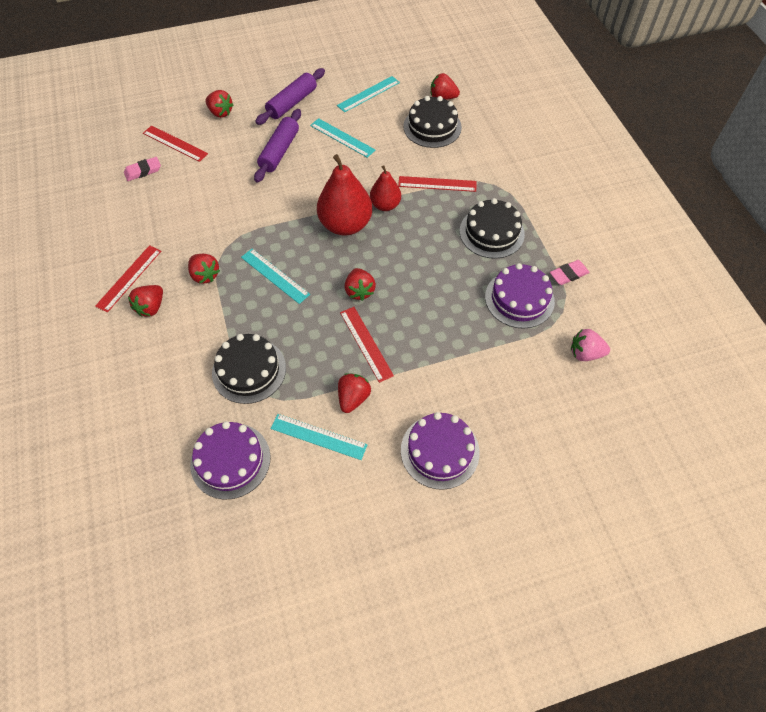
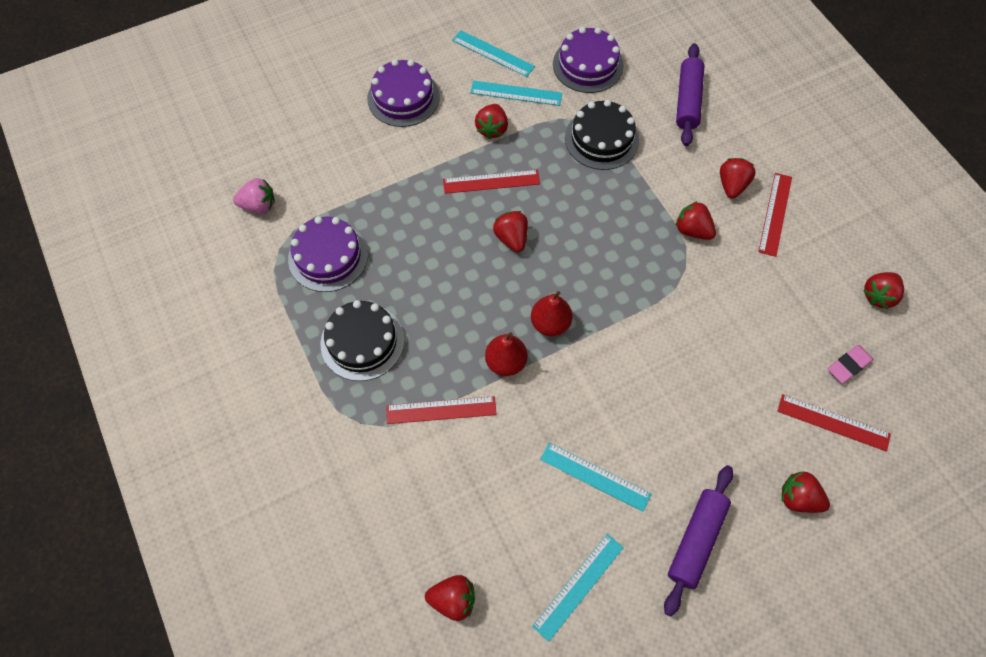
camera: 170 degrees right, 5 degrees up
turquoise ruler [241,249,310,304] -> turquoise ruler moved to [452,30,535,77]
purple rolling pin [254,109,301,182] -> purple rolling pin moved to [676,43,705,146]
red pear [317,154,372,236] -> red pear [531,291,572,336], size x0.59
red ruler [340,307,394,383] -> red ruler turned 60 degrees counterclockwise [443,170,540,194]
black cake [403,96,462,148] -> none
pink eraser [550,260,590,285] -> none
none -> red strawberry [863,272,904,309]

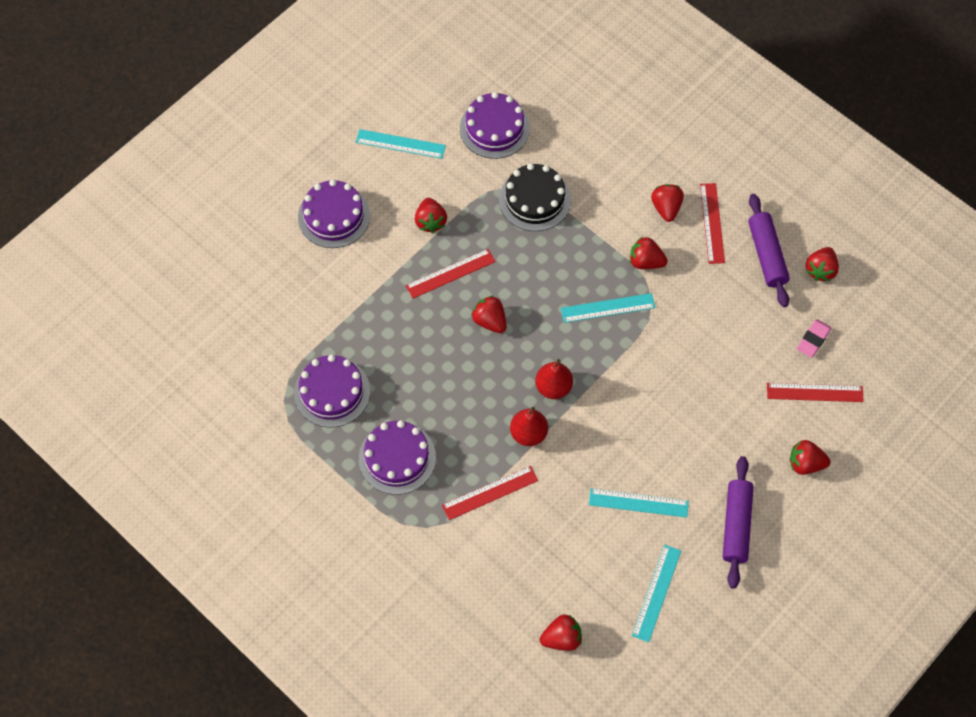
camera: 20 degrees left, 0 degrees up
pink strawberry [233,178,275,214] -> none
black cake [321,300,404,381] -> purple cake [359,420,436,495]
turquoise ruler [470,80,562,106] -> turquoise ruler moved to [561,293,655,323]
purple rolling pin [676,43,705,146] -> purple rolling pin moved to [748,194,790,307]

